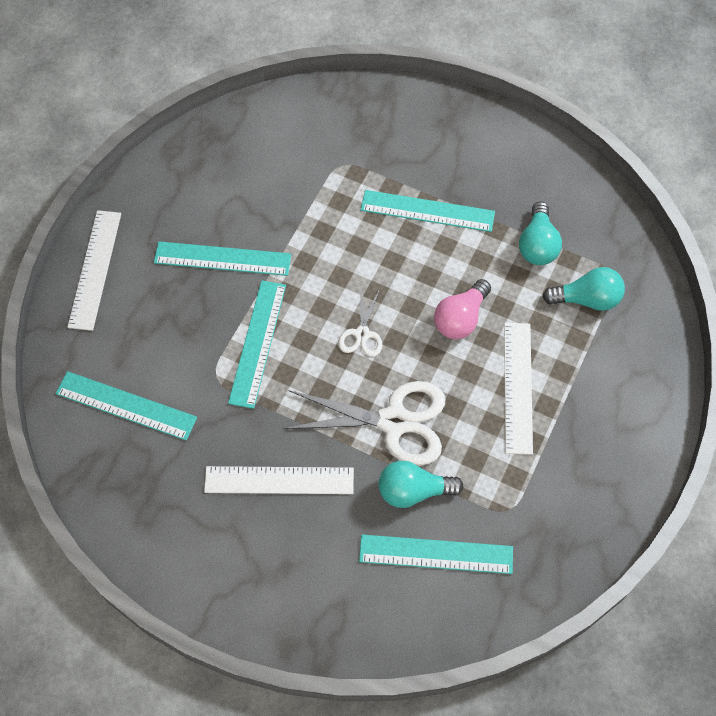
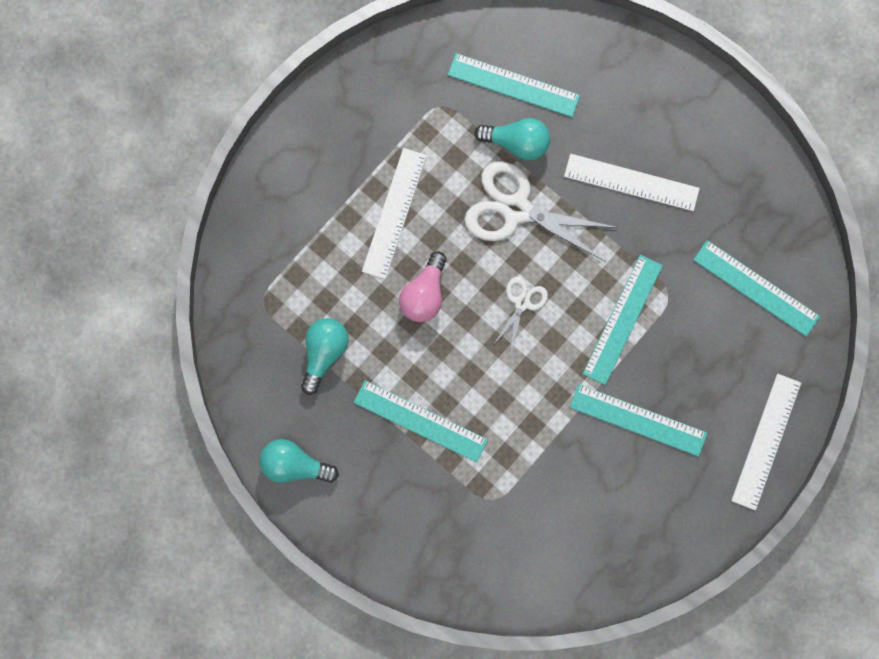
camera: 165 degrees left, 15 degrees up
pink light bulb [434,279,491,339] -> pink light bulb turned 150 degrees clockwise [399,251,447,322]
turquoise light bulb [543,267,625,311] -> turquoise light bulb moved to [260,439,339,483]

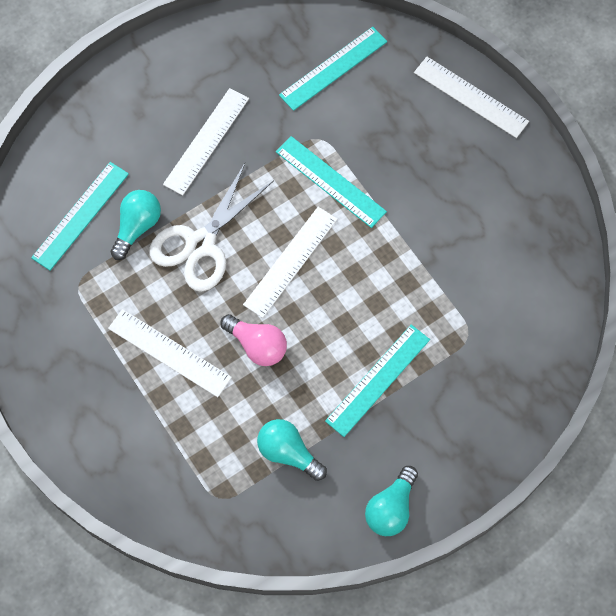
camera: 75 degrees left, 10 degrees down
white scissors [493,277,548,350] -> white ruler [243,207,337,318]
turquoise ruler [570,384,707,457] -> none

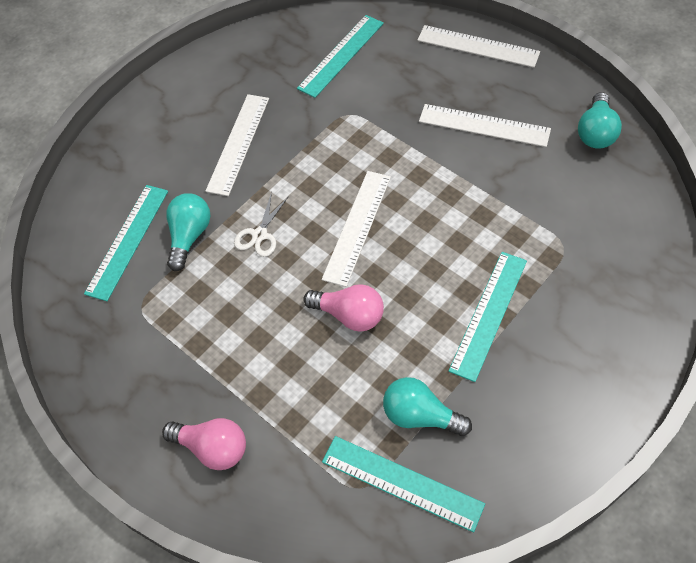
camera: 10 degrees left, 10 degrees down
white ruler [108,309,232,397] -> white ruler moved to [419,104,551,147]
white scissors [149,163,274,291] -> white scissors [234,192,289,257], size x0.50
turquoise ruler [276,136,387,228] -> turquoise ruler moved to [322,436,485,532]
turquoise light bulb [365,466,418,536] -> turquoise light bulb moved to [578,92,622,149]
none -> pink light bulb [162,418,246,470]

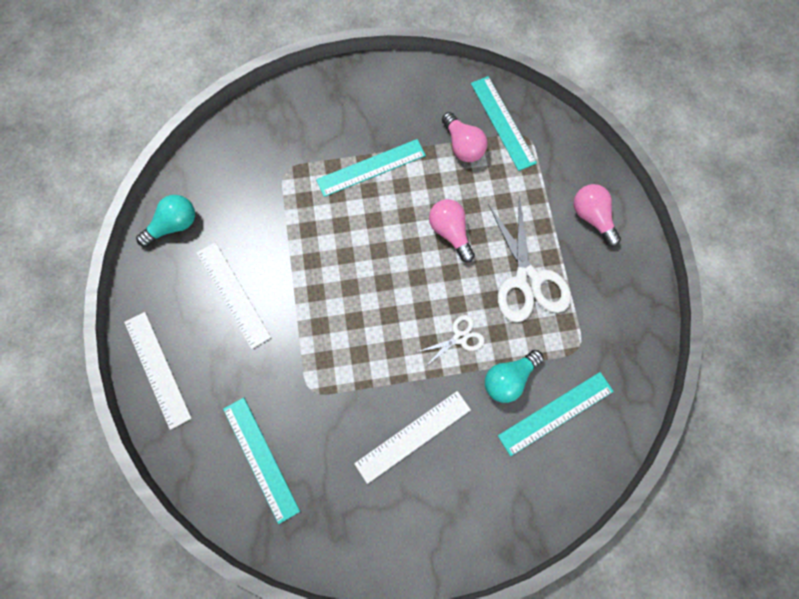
camera: 145 degrees left, 15 degrees up
turquoise ruler [297,15,384,98] -> turquoise ruler turned 75 degrees clockwise [223,397,300,524]
white ruler [322,171,391,287] -> none
turquoise light bulb [383,377,472,436] -> pink light bulb [442,112,488,162]
none -> white scissors [488,197,571,322]

